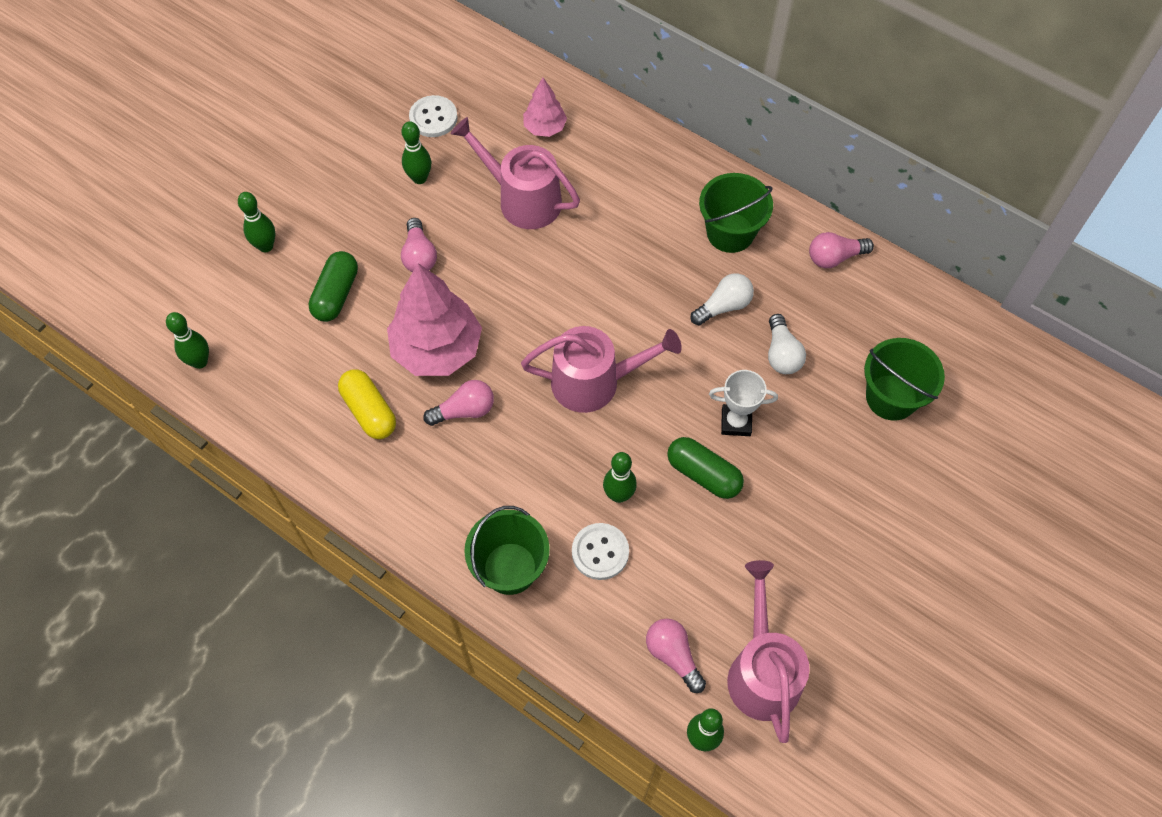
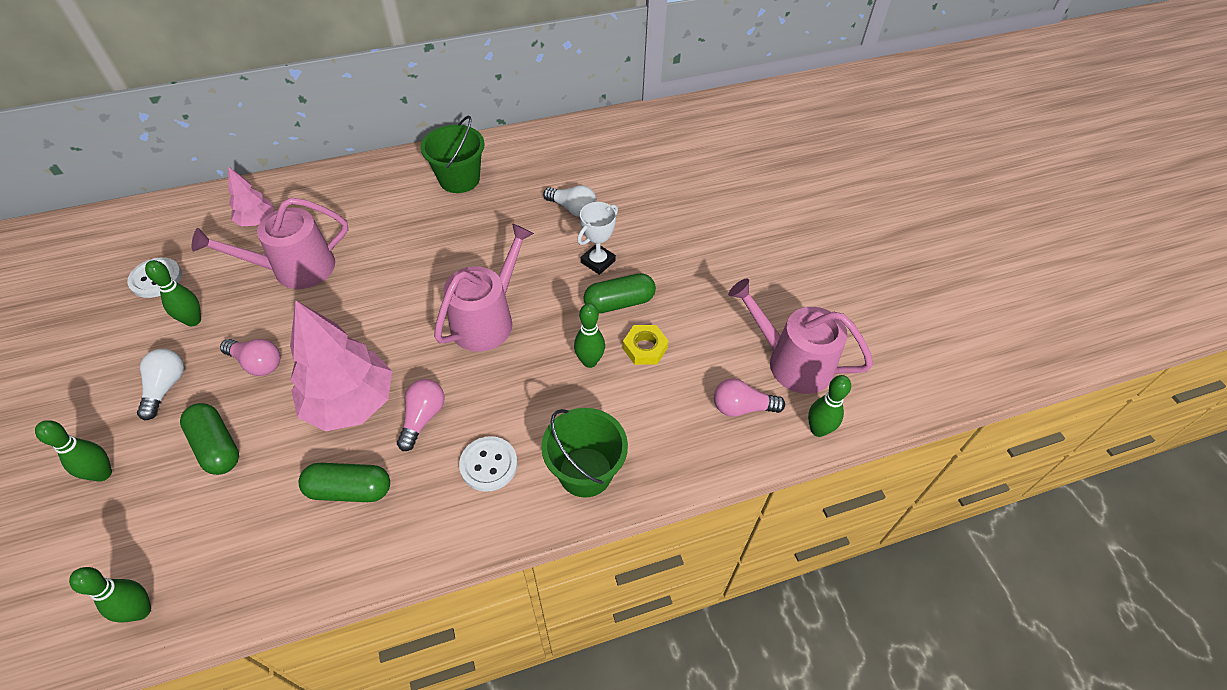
camera: 55 degrees left, 10 degrees down
yellow capsule [338,369,396,439] -> green capsule [299,463,390,502]
white button [572,523,629,580] -> white button moved to [459,436,518,492]
white light bulb [691,274,754,325] -> white light bulb moved to [137,349,184,420]
pink light bulb [809,232,874,268] -> none
green bucket [864,338,945,421] -> none
none -> yellow nut [623,325,669,365]

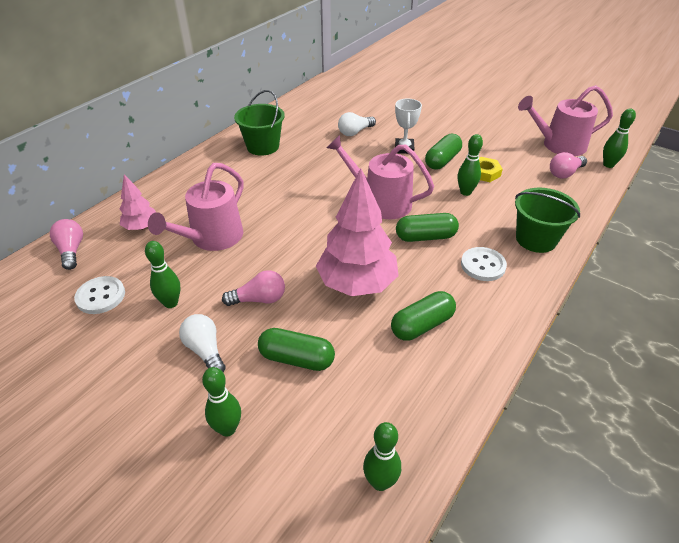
camera: 35 degrees left, 10 degrees down
pink light bulb [397,379,445,451] -> pink light bulb moved to [50,219,83,270]
pink watering can [434,223,534,352] -> pink watering can turned 60 degrees counterclockwise [327,135,434,219]
white light bulb [543,185,597,217] -> white light bulb turned 150 degrees clockwise [338,112,376,136]
none -> green capsule [396,213,459,242]

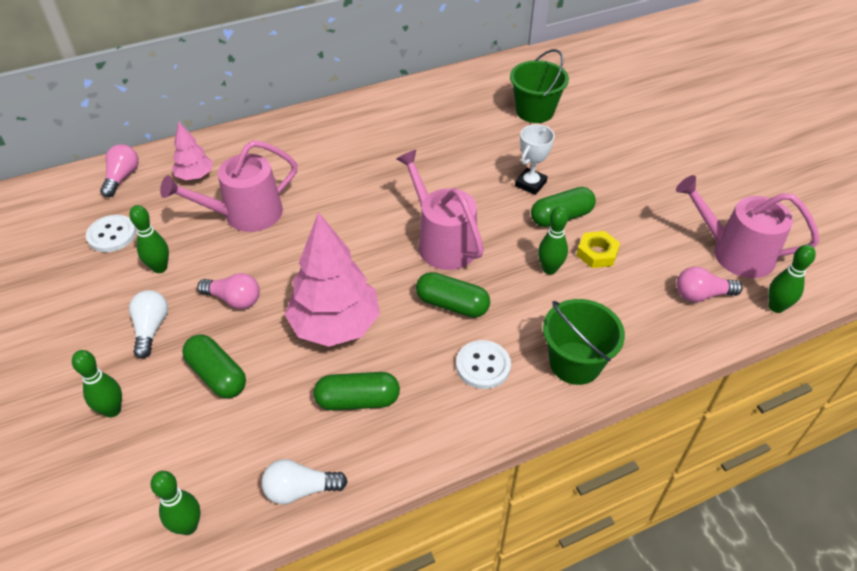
camera: 30 degrees right, 5 degrees up
green bucket [234,90,285,156] -> green bucket moved to [510,49,569,123]
white light bulb [338,112,376,136] -> white light bulb moved to [261,459,348,504]

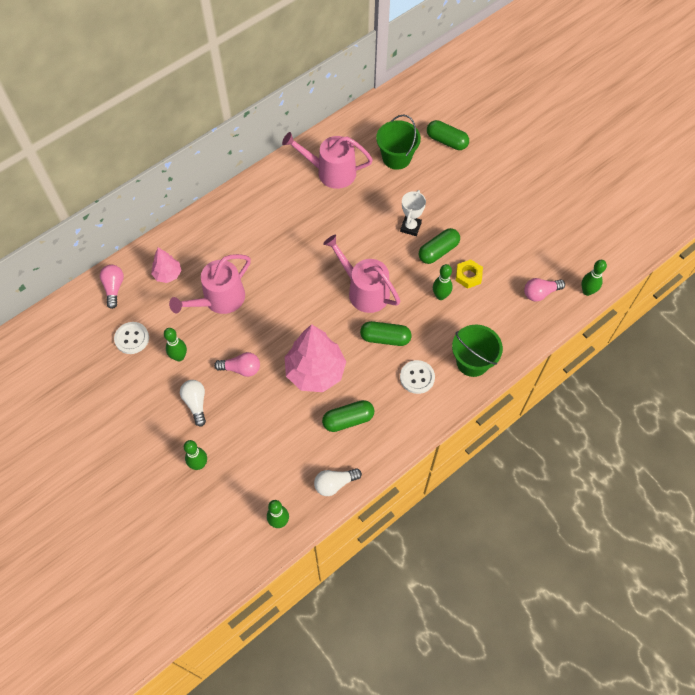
camera: 15 degrees left, 15 degrees up
green capsule [182,334,246,398] -> green capsule moved to [427,120,469,150]
pink watering can [676,175,819,278] -> pink watering can moved to [282,132,373,189]

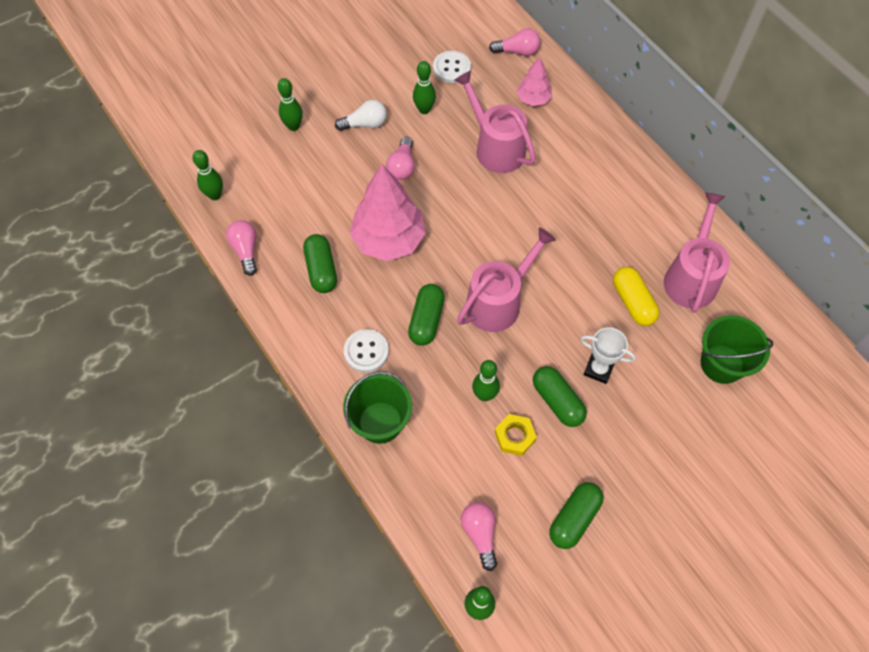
camera: 95 degrees right, 0 degrees up
white light bulb [314,468,362,496] -> pink light bulb [226,220,257,276]
green capsule [427,120,469,150] -> green capsule moved to [549,482,603,549]
none -> yellow capsule [613,267,659,326]

